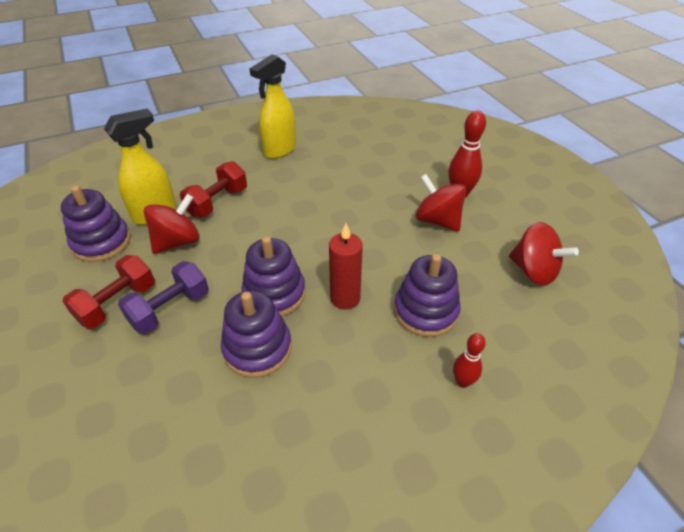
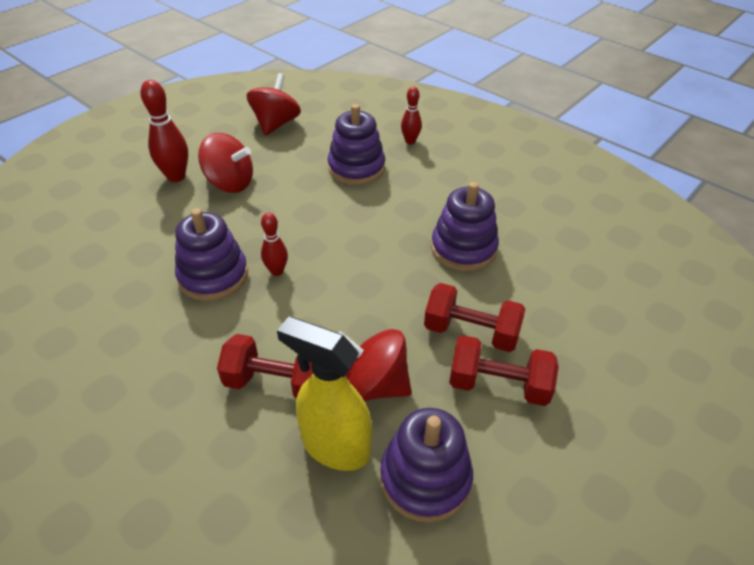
camera: 115 degrees left, 0 degrees up
purple dumbbell [118,261,209,334] -> red dumbbell [424,283,525,352]
purple stacking toy [241,236,306,317] -> purple stacking toy moved to [175,208,248,301]
yellow spray bottle [250,54,296,159] -> none
red candle [329,223,363,310] -> none
red spinning top [416,174,466,232] -> red spinning top turned 90 degrees counterclockwise [198,133,253,193]
none -> red bowling pin [261,213,288,276]

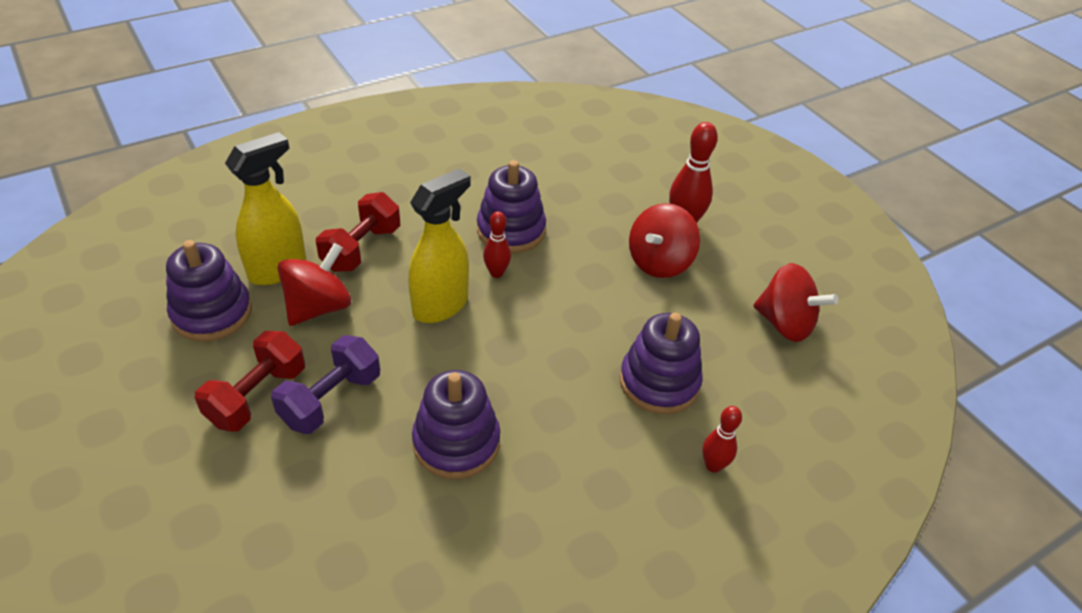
camera: 105 degrees right, 0 degrees up
red dumbbell [424,283,525,352] -> purple dumbbell [271,335,380,434]
none -> yellow spray bottle [408,168,470,323]

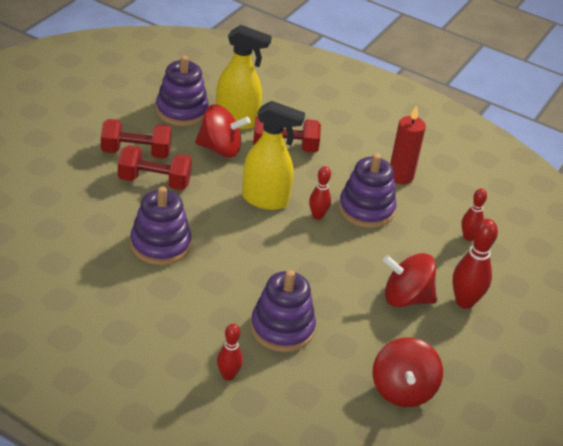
camera: 60 degrees right, 5 degrees down
purple dumbbell [271,335,380,434] -> red dumbbell [118,145,192,190]
none -> red candle [390,105,426,185]
none -> red bowling pin [461,188,487,241]

